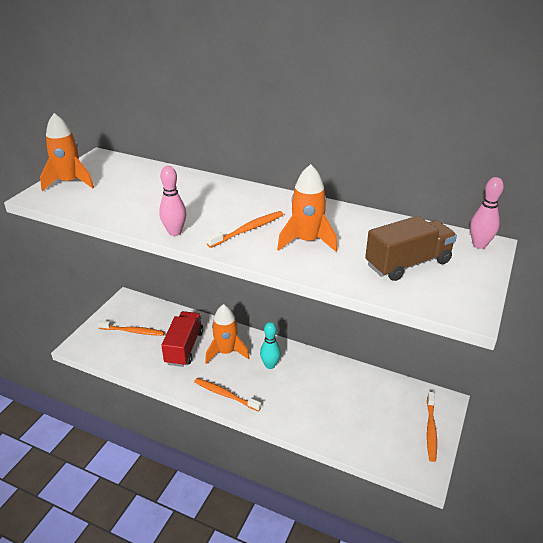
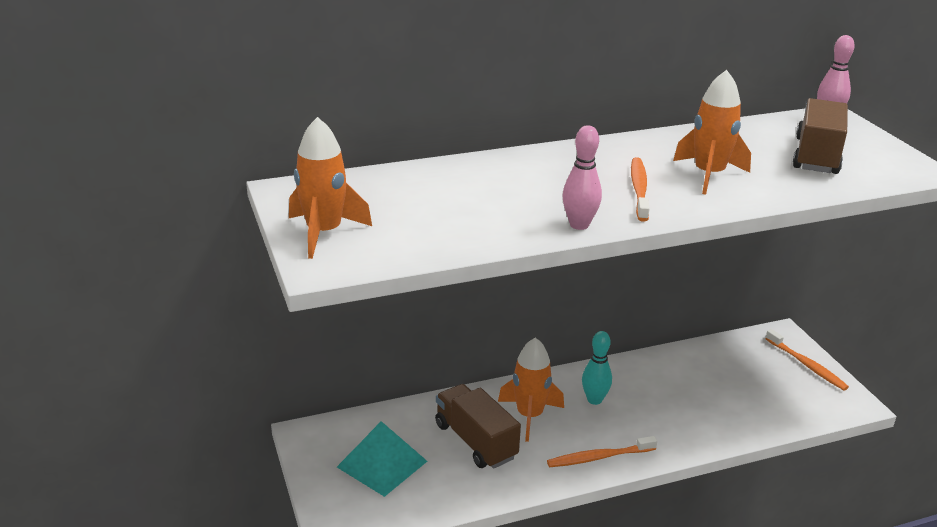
camera: 45 degrees left, 5 degrees down
orange toothbrush [98,321,165,336] -> turquoise pyramid [337,421,427,497]
red truck [161,311,203,367] -> brown truck [435,384,521,469]

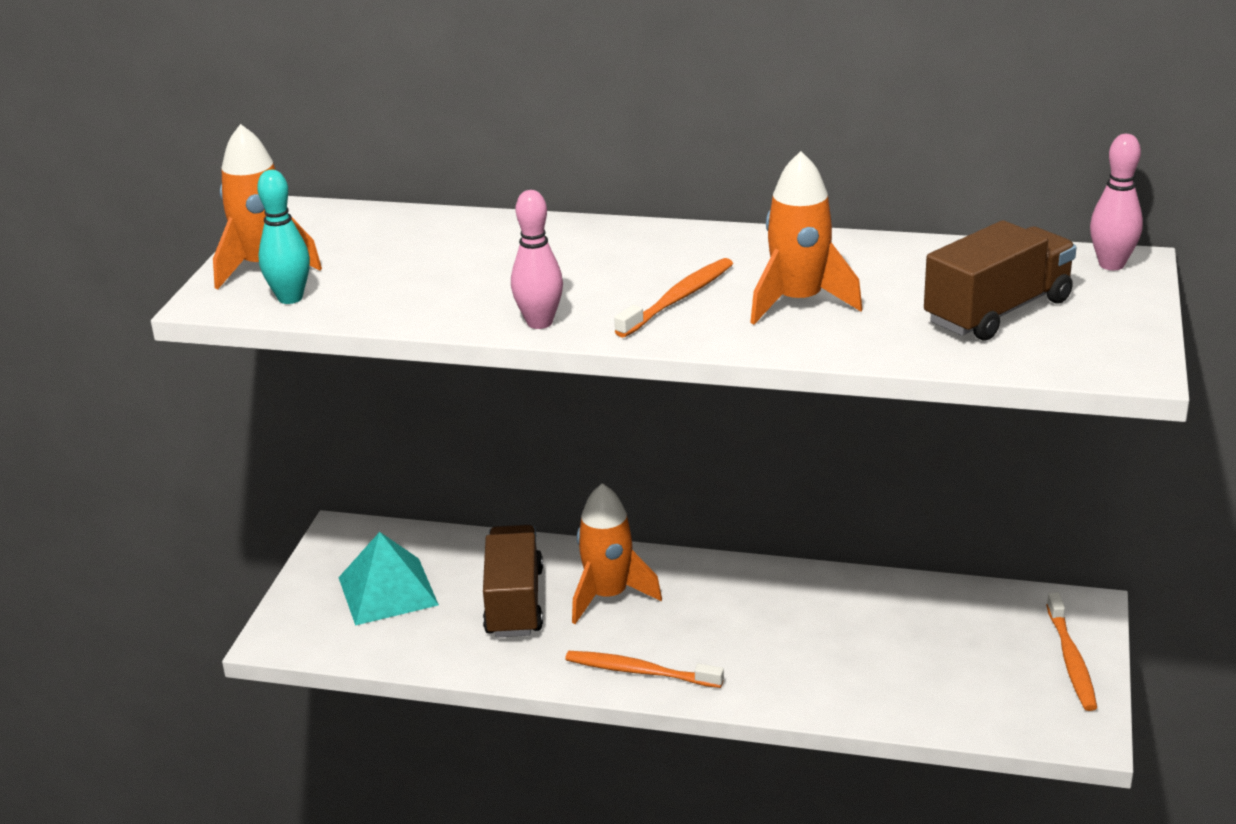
camera: 35 degrees right, 0 degrees up
turquoise bowling pin [582,331,612,405] -> turquoise bowling pin moved to [257,170,310,304]

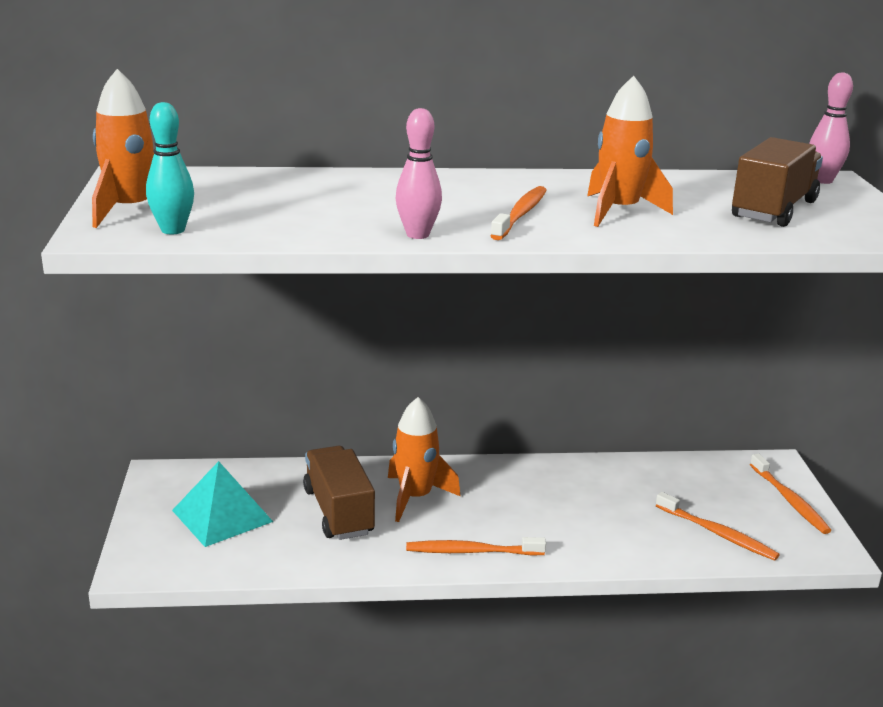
camera: 20 degrees left, 5 degrees down
none -> orange toothbrush [656,492,780,561]

